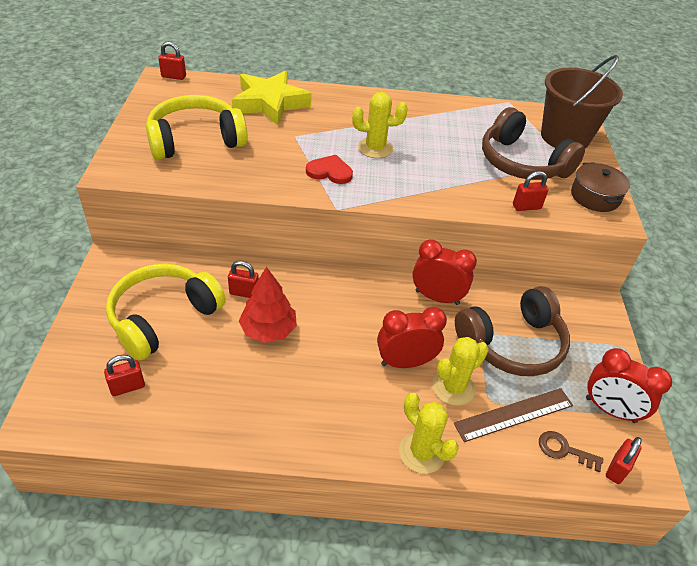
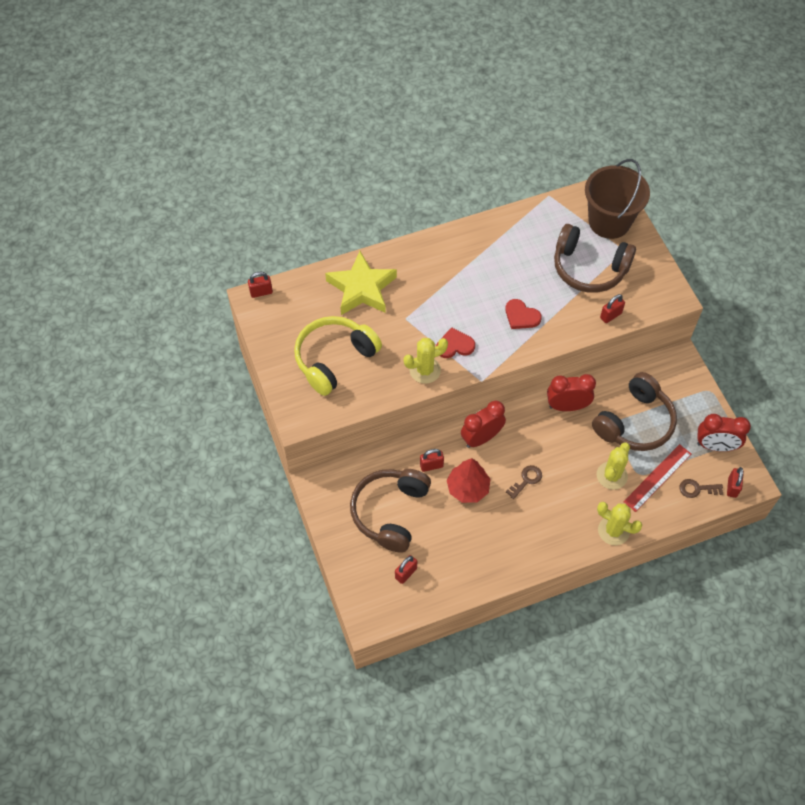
camera: 20 degrees left, 15 degrees up
yellow headphones [106,264,226,361] -> brown headphones [350,469,431,553]
yellow cactus [352,92,408,158] -> yellow cactus moved to [404,338,448,384]
red clock [377,307,447,368] -> red clock moved to [461,401,506,448]
brown ruler [454,388,573,442] -> red ruler [624,444,691,512]
brown pot [571,162,630,212] -> none
none -> red heart [505,299,542,329]
none -> brown key [506,465,542,499]

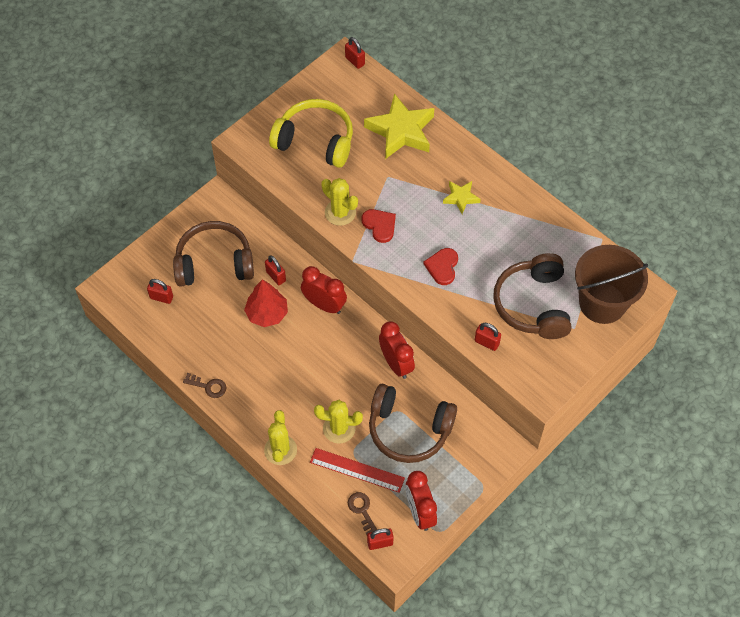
camera: 65 degrees right, 0 degrees up
brown key [506,465,542,499] -> brown key moved to [183,373,227,398]
none -> yellow star [443,181,481,214]

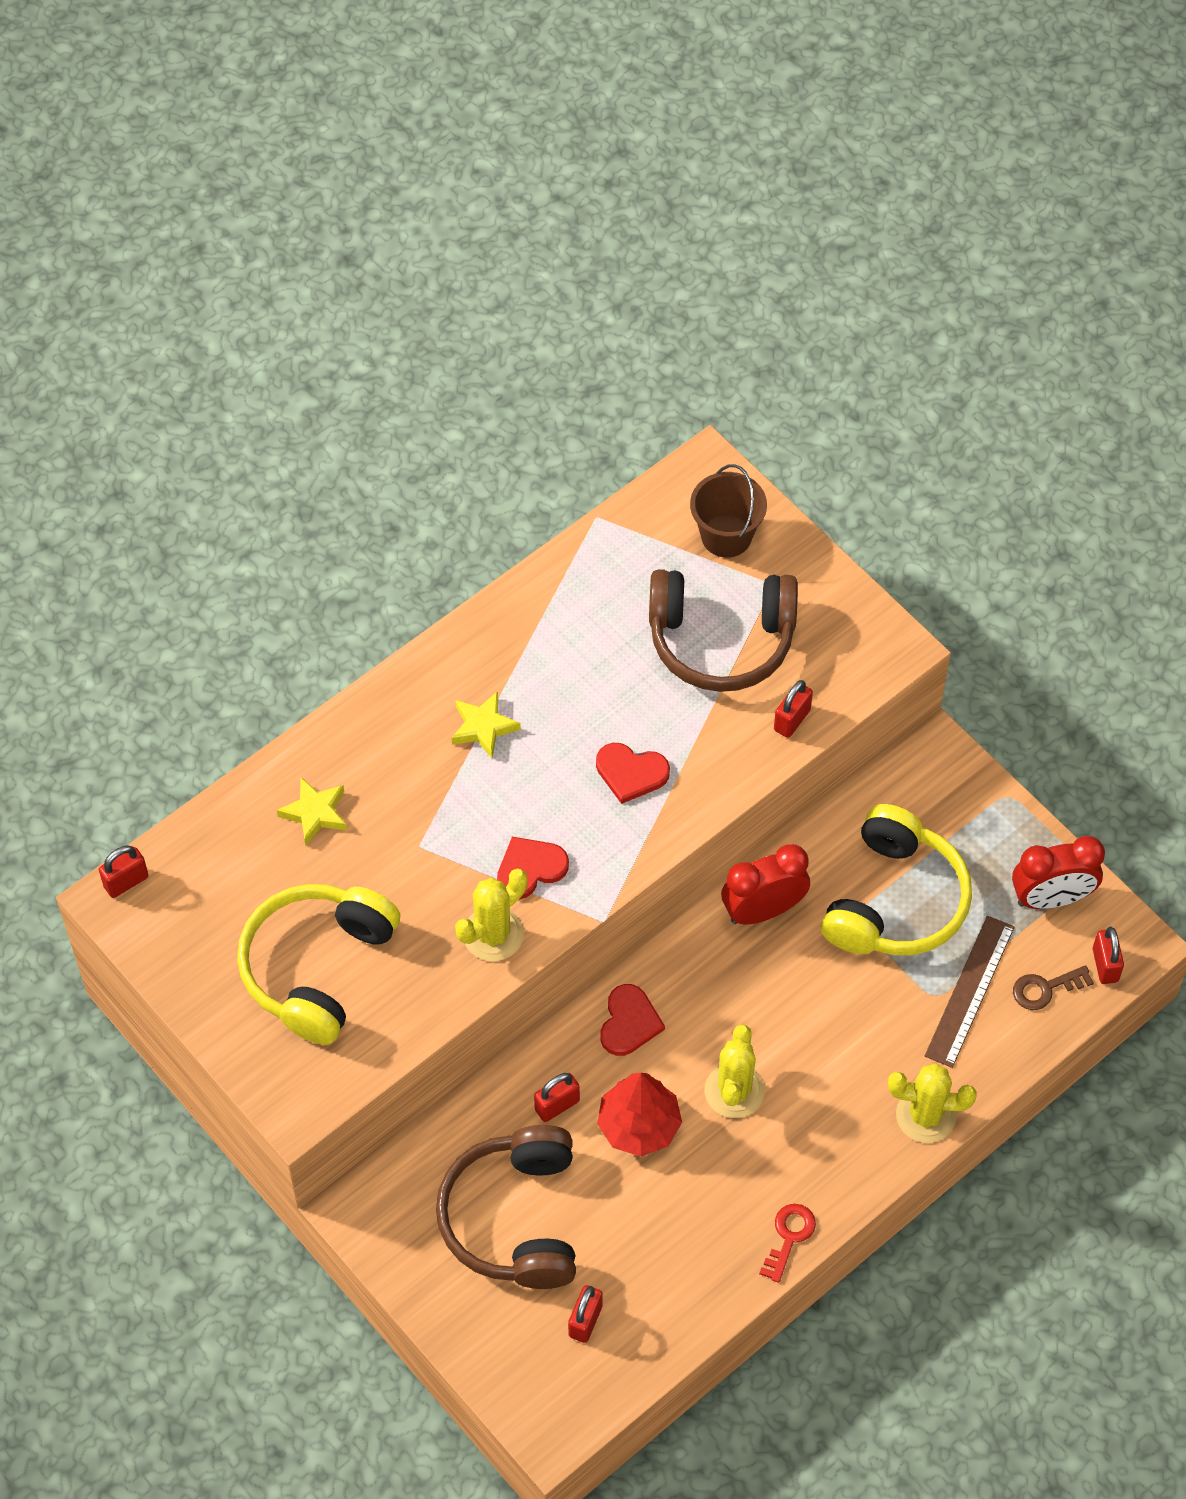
camera: 85 degrees left, 0 degrees up
brown key [183,373,227,398] -> red key [759,1204,816,1283]
red clock [301,266,347,314] -> red heart [600,984,665,1056]
red ruler [310,448,405,493] -> brown ruler [925,916,1015,1068]
yellow cactus [314,400,363,443] -> yellow cactus moved to [704,1025,765,1118]
yellow star [364,93,434,159] -> yellow star [277,777,347,845], size x0.51
brown headphones [369,384,457,463] -> yellow headphones [821,804,972,955]
brown bucket [575,245,648,324] -> brown bucket [690,464,767,558], size x0.62

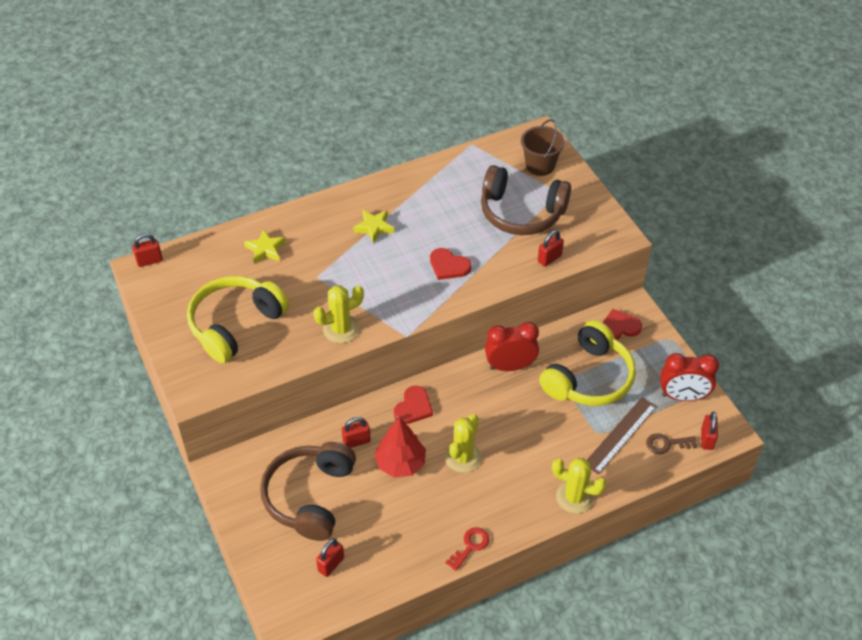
camera: 15 degrees right, 10 degrees down
red heart [497,837,569,900] -> red heart moved to [602,309,642,340]

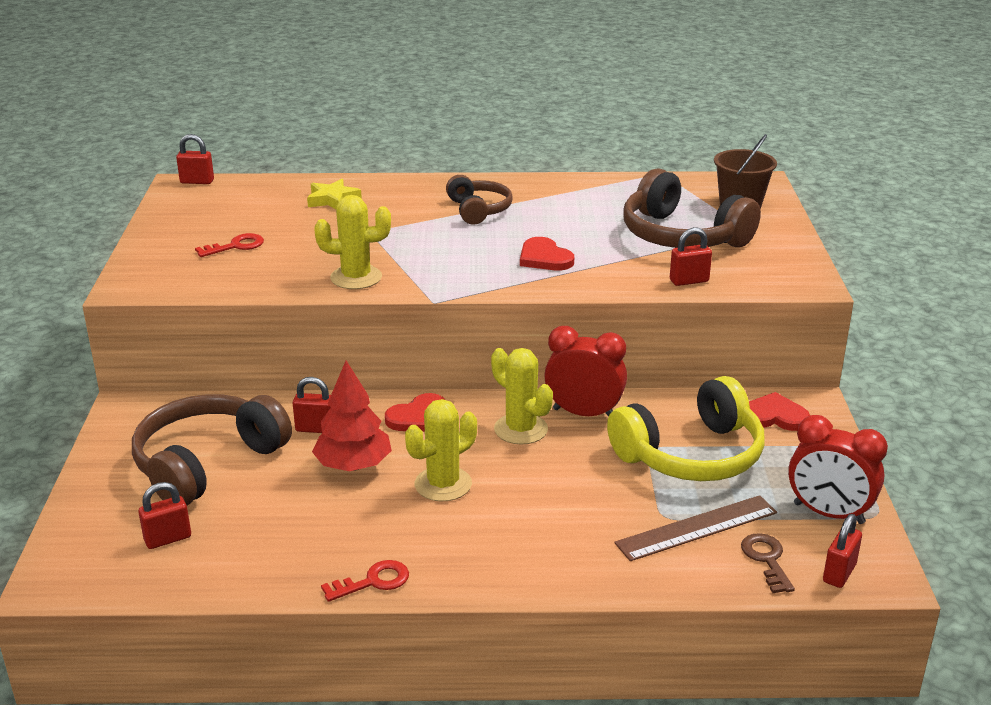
camera: 25 degrees right, 20 degrees down
yellow headphones [187,276,289,363] -> red key [195,233,264,257]
yellow star [353,210,394,243] -> brown headphones [446,175,513,224]
yellow cactus [552,458,606,513] -> yellow cactus moved to [491,348,553,444]
brown key [646,433,697,454] -> brown key turned 60 degrees clockwise [741,533,795,593]

